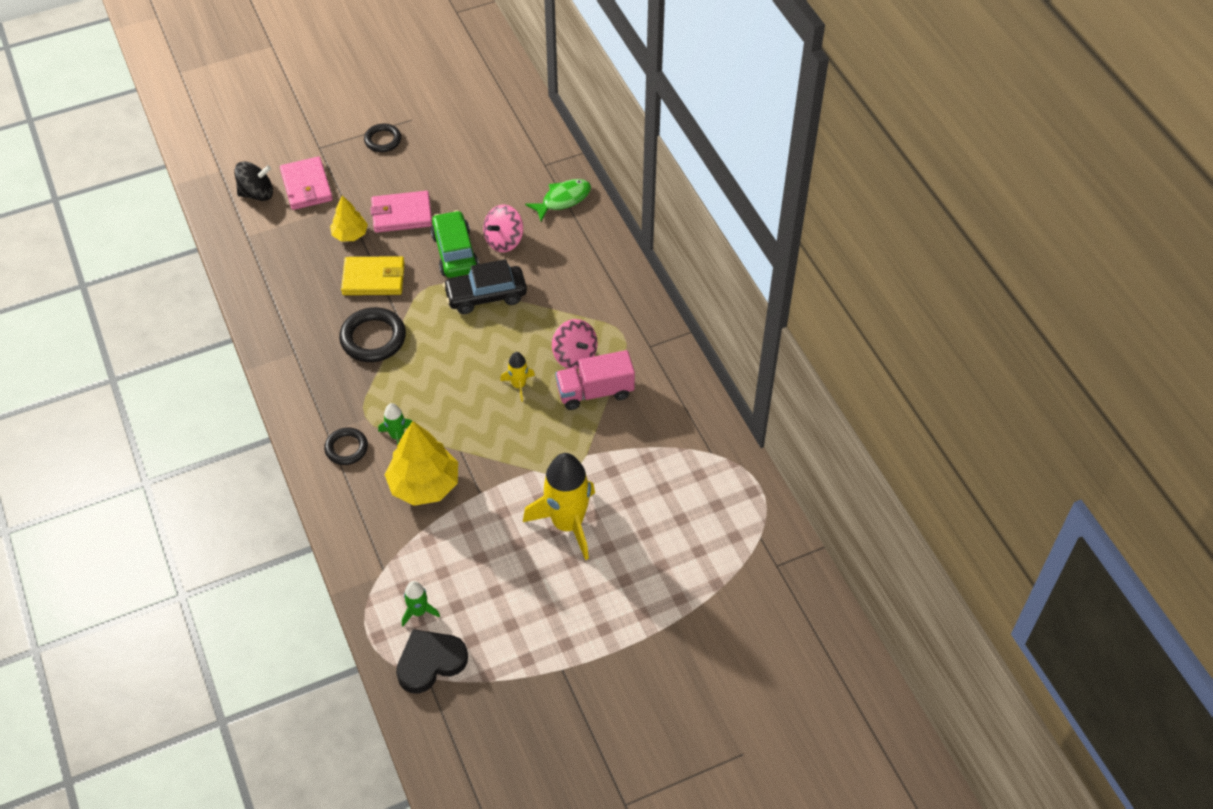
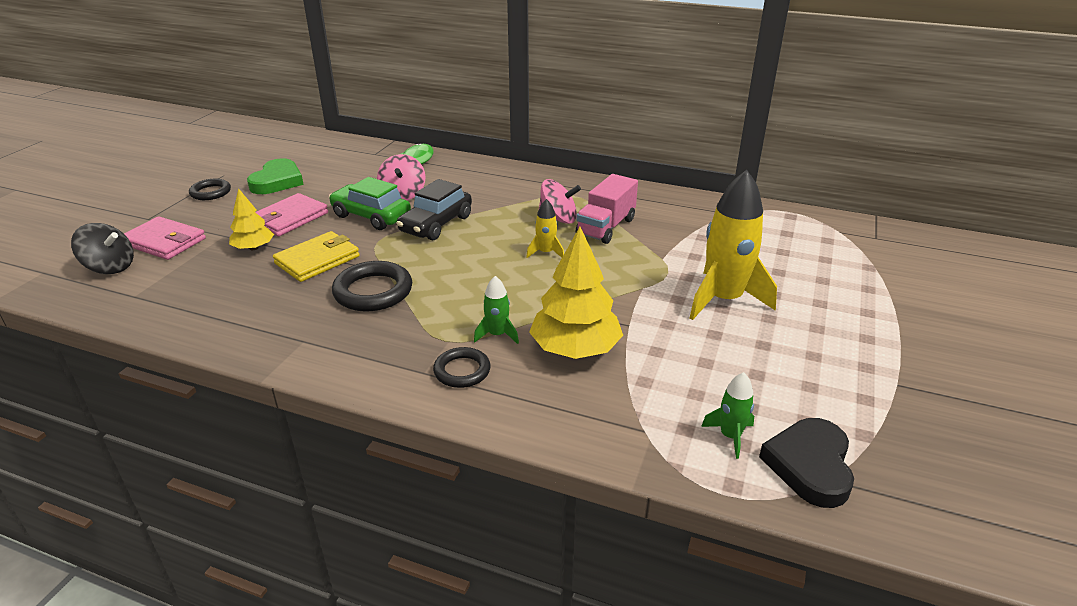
camera: 45 degrees left, 20 degrees down
black spinning top [234,161,273,201] -> black spinning top turned 75 degrees clockwise [71,223,134,274]
none -> green heart [247,158,304,194]

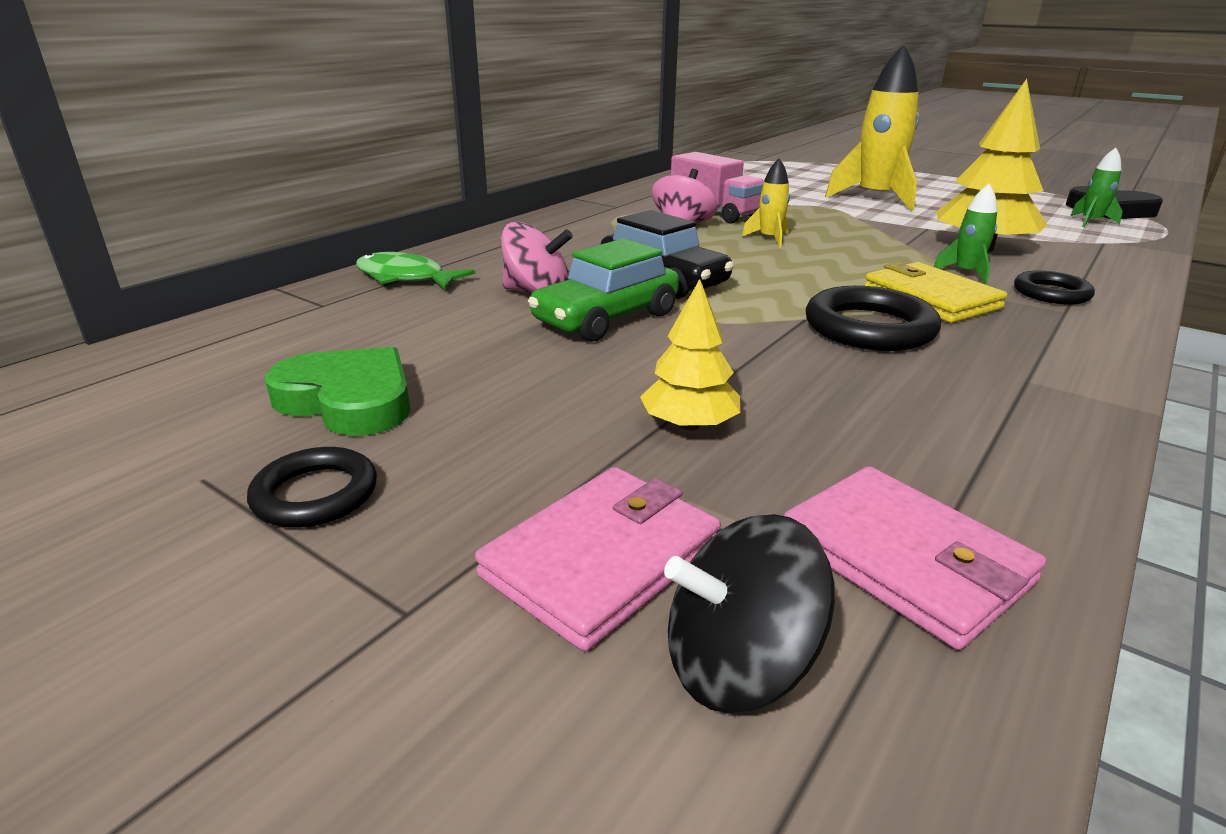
camera: 75 degrees left, 5 degrees down
black spinning top [71,223,134,274] -> black spinning top turned 135 degrees counterclockwise [664,514,835,713]
pink wallet [255,193,328,237] -> pink wallet moved to [784,466,1046,650]
yellow wallet [273,231,360,282] -> yellow wallet moved to [864,262,1007,323]

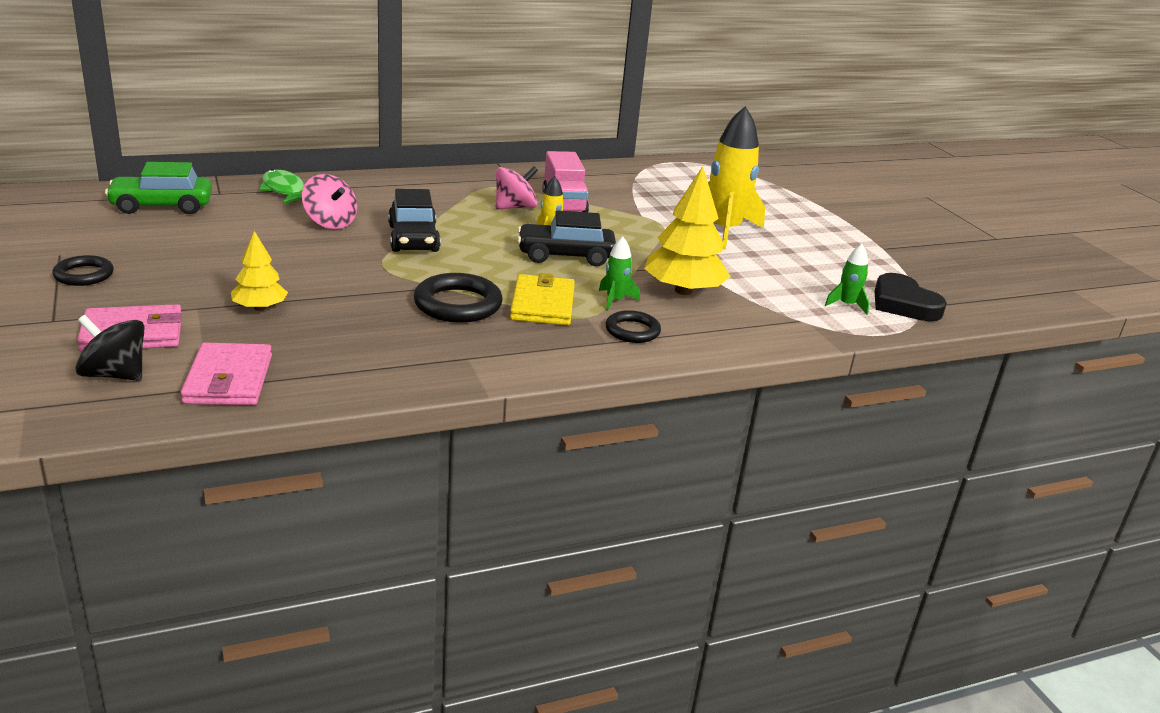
camera: 30 degrees right, 0 degrees up
green heart [265,347,410,436] -> none
green car [528,238,679,342] -> green car moved to [105,162,212,214]
none -> black car [517,210,616,267]

